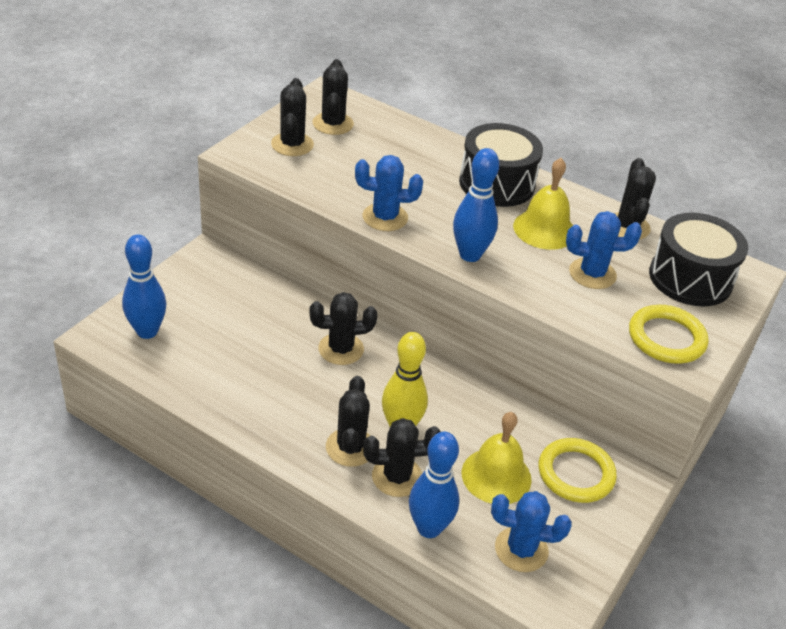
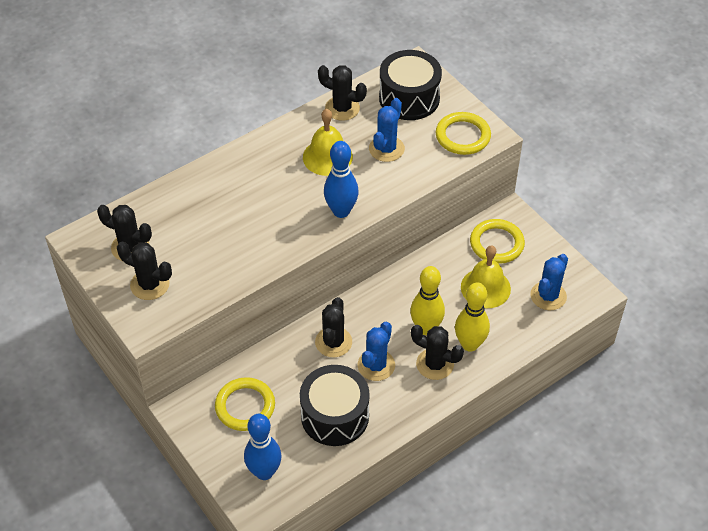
camera: 65 degrees left, 10 degrees up
blue cactus [355,155,423,231] -> blue cactus moved to [358,321,395,381]
black cactus [363,418,441,497] -> yellow bowling pin [455,283,490,352]
blue bowling pin [409,432,459,538] -> none
black drum [459,123,543,207] -> black drum moved to [300,365,370,446]
none -> yellow ring [215,377,275,431]

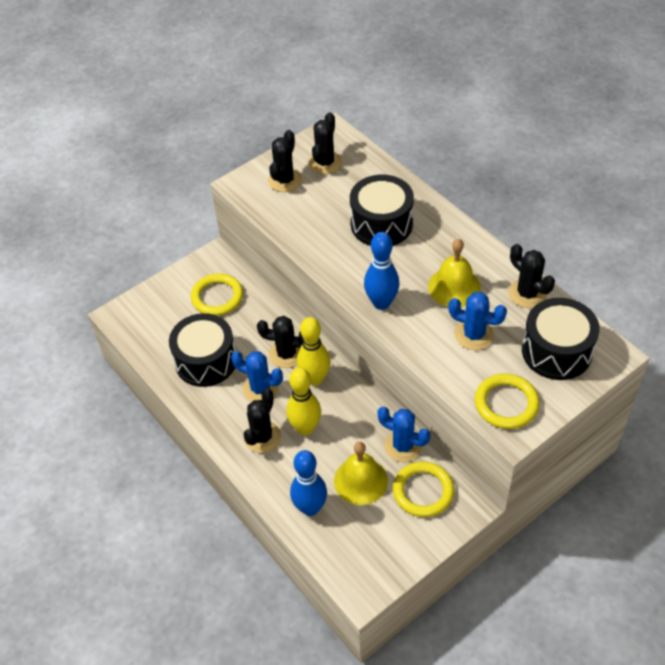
camera: 90 degrees right, 0 degrees up
blue bowling pin [244,414,282,480] -> blue bowling pin moved to [290,450,327,516]
black cactus [318,65,367,121] -> black cactus turned 60 degrees counterclockwise [509,244,555,308]
yellow bowling pin [455,283,490,352] -> yellow bowling pin moved to [297,317,330,386]
blue cactus [530,254,568,310] -> blue cactus moved to [378,407,430,462]
none -> black drum [350,175,414,246]

